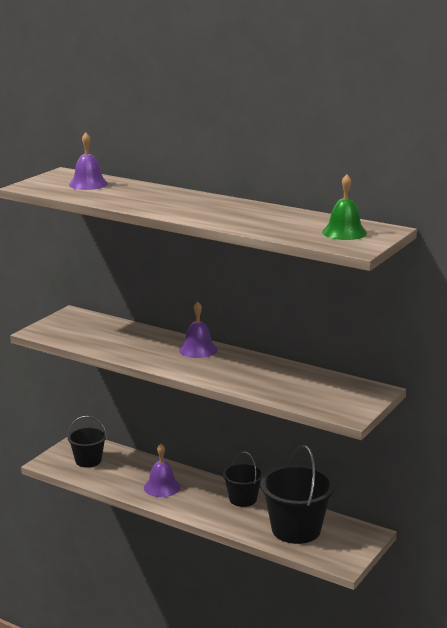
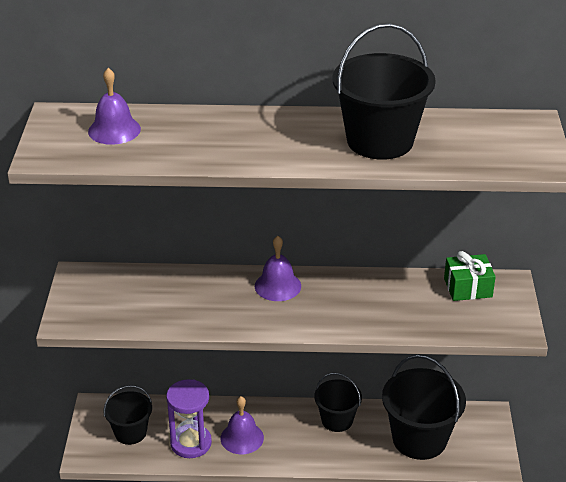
camera: 30 degrees left, 15 degrees up
green bell [322,174,367,240] -> none
none -> purple hourglass [166,379,212,458]
none -> black bucket [333,23,436,160]
none -> green gift [444,251,496,301]

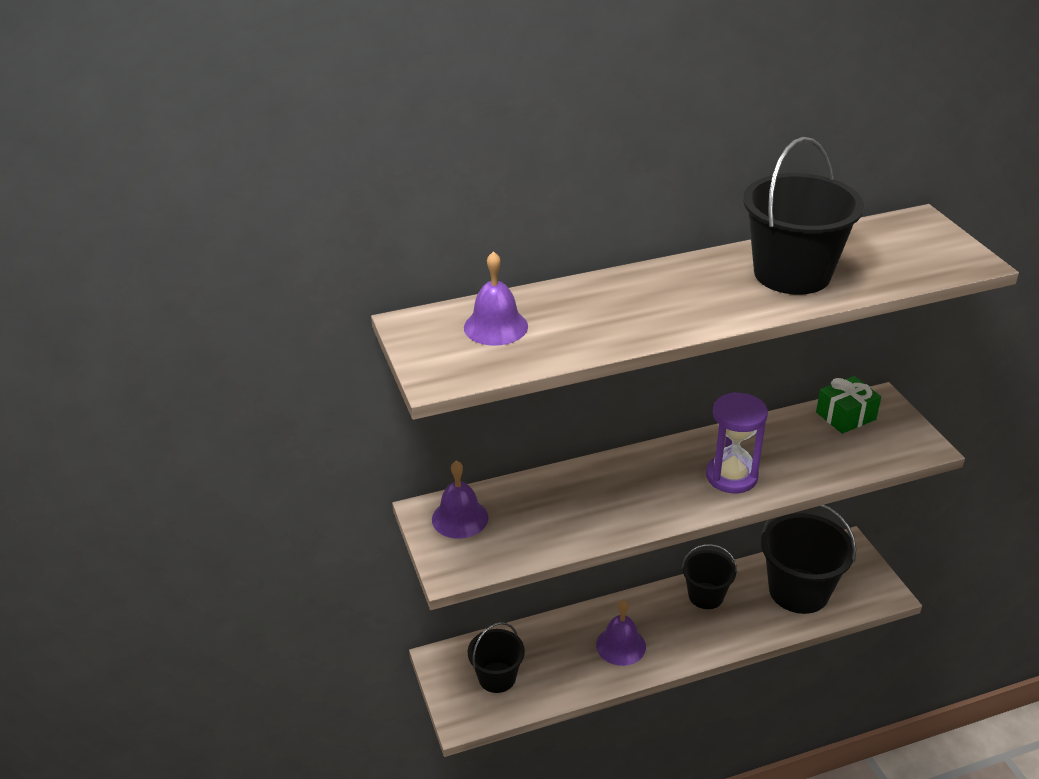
camera: 20 degrees left, 0 degrees up
purple hourglass [166,379,212,458] -> purple hourglass moved to [706,392,768,493]
purple bell [255,236,301,301] -> purple bell moved to [432,460,489,539]

